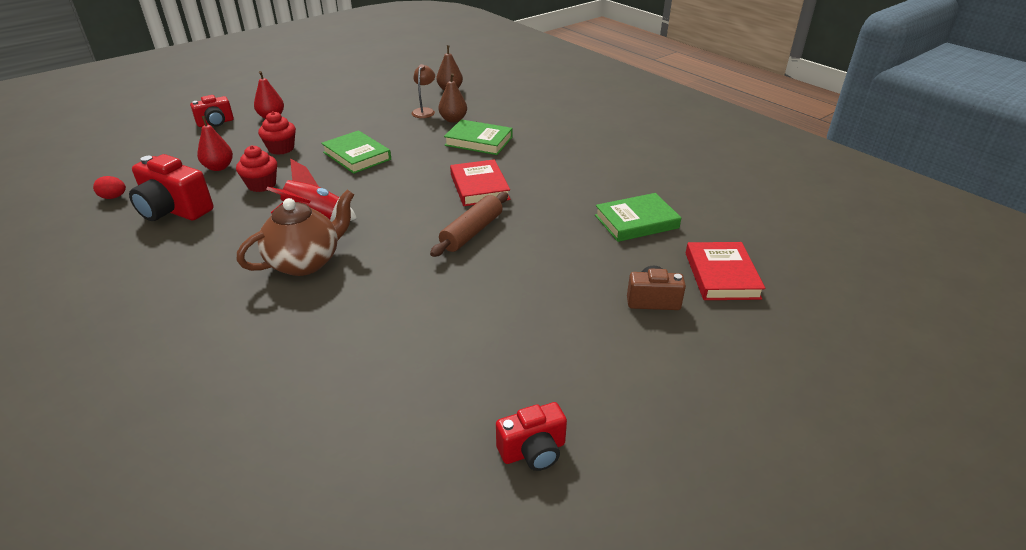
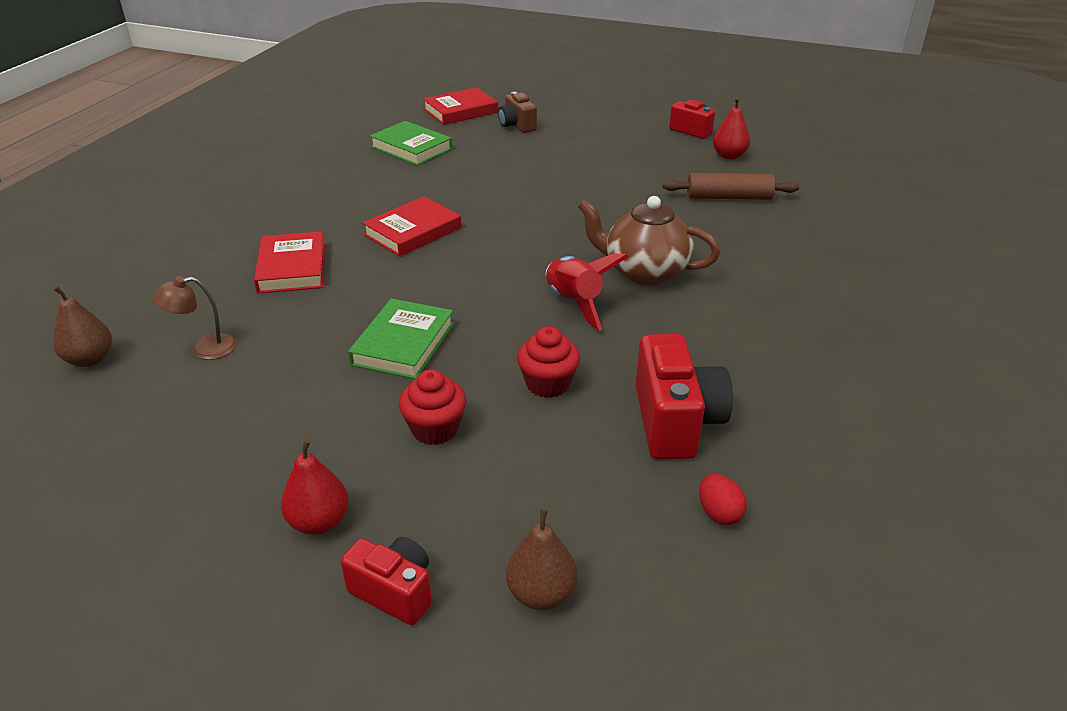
camera: 120 degrees left, 0 degrees up
red pear [197,116,233,171] -> red pear moved to [713,97,750,160]
brown rolling pin [430,192,508,257] -> brown rolling pin moved to [663,173,800,200]
brown pear [439,73,467,123] -> brown pear moved to [506,508,577,610]
green book [444,119,513,155] -> red book [254,231,325,293]

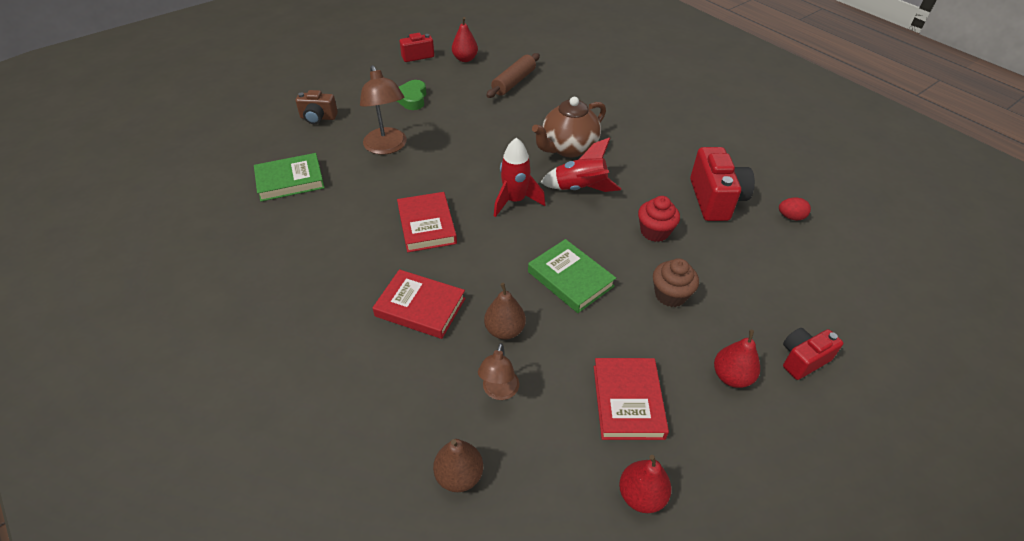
camera: 60 degrees left, 10 degrees up
red cupcake [399,369,467,445] -> brown cupcake [653,258,699,307]
red book [423,87,498,125] -> red book moved to [594,358,669,440]
brown pear [506,508,577,610] -> brown pear moved to [484,283,526,340]
red camera [636,334,733,459] -> red camera turned 60 degrees clockwise [690,147,755,221]
none -> brown lamp [360,65,407,155]
none -> green heart [397,80,426,110]
none -> red rocket [494,137,545,217]
none -> red pear [619,455,671,513]

